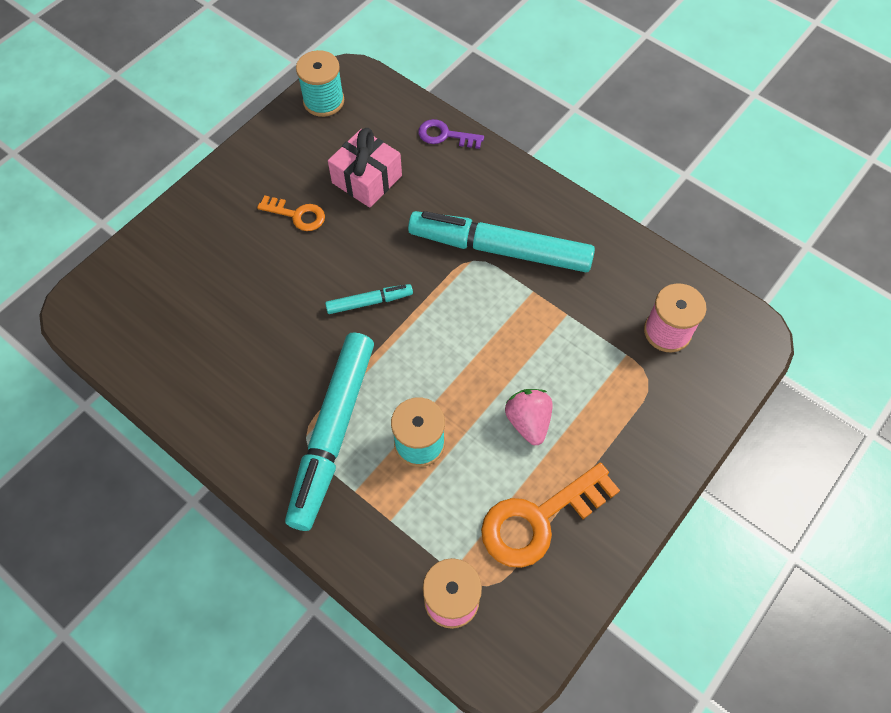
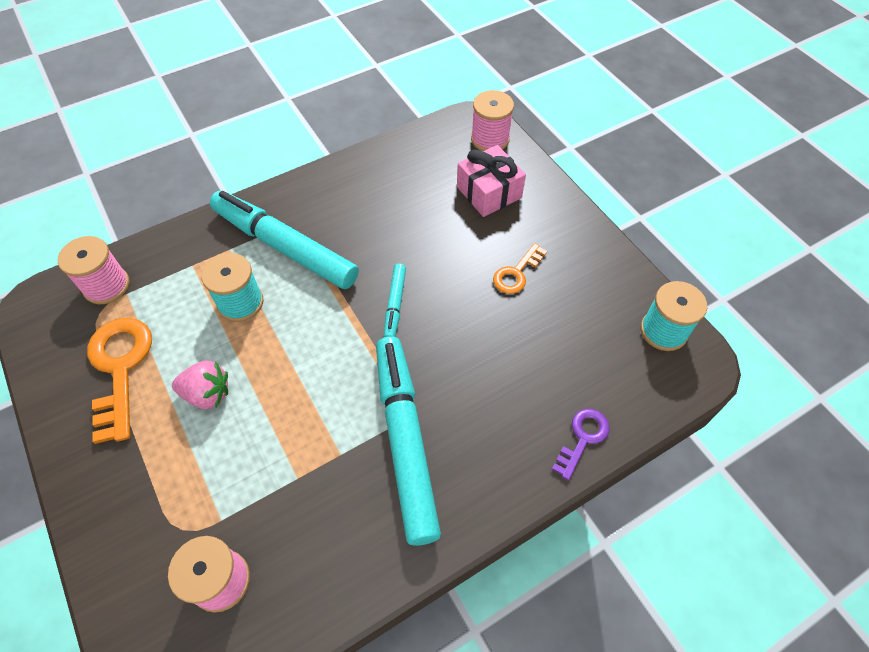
camera: 110 degrees right, 5 degrees down
pink gift [328,128,402,208] -> pink gift moved to [457,145,526,217]
turquoise marker [408,211,595,272] -> turquoise marker turned 45 degrees counterclockwise [376,336,441,546]
none -> pink spool [471,90,514,151]

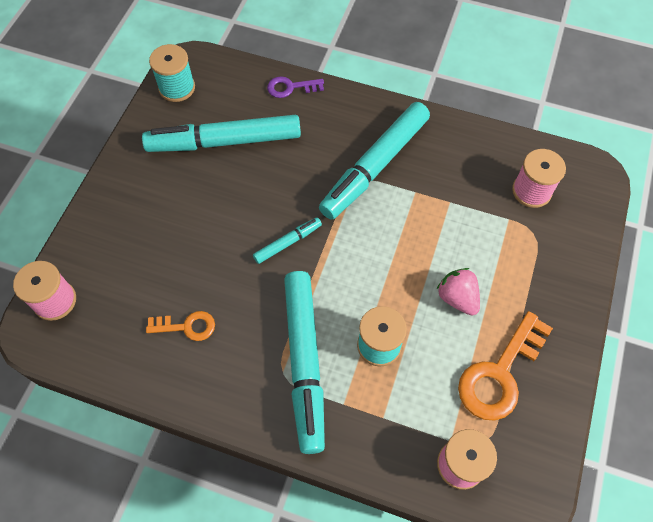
camera: 130 degrees left, 5 degrees up
pink gift [457,145,526,217] -> none
orange key [493,243,547,294] -> orange key moved to [146,311,215,341]
none -> turquoise marker [142,115,301,152]

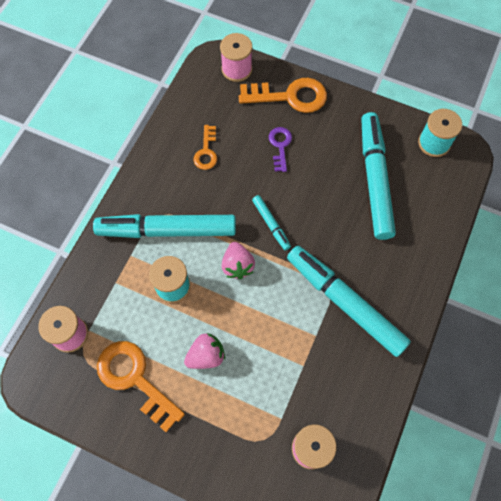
camera: 95 degrees right, 5 degrees up
purple key [267,76,324,98] -> purple key moved to [269,127,292,172]
none -> pink strawberry [221,242,255,279]
none -> orange key [239,78,327,113]

